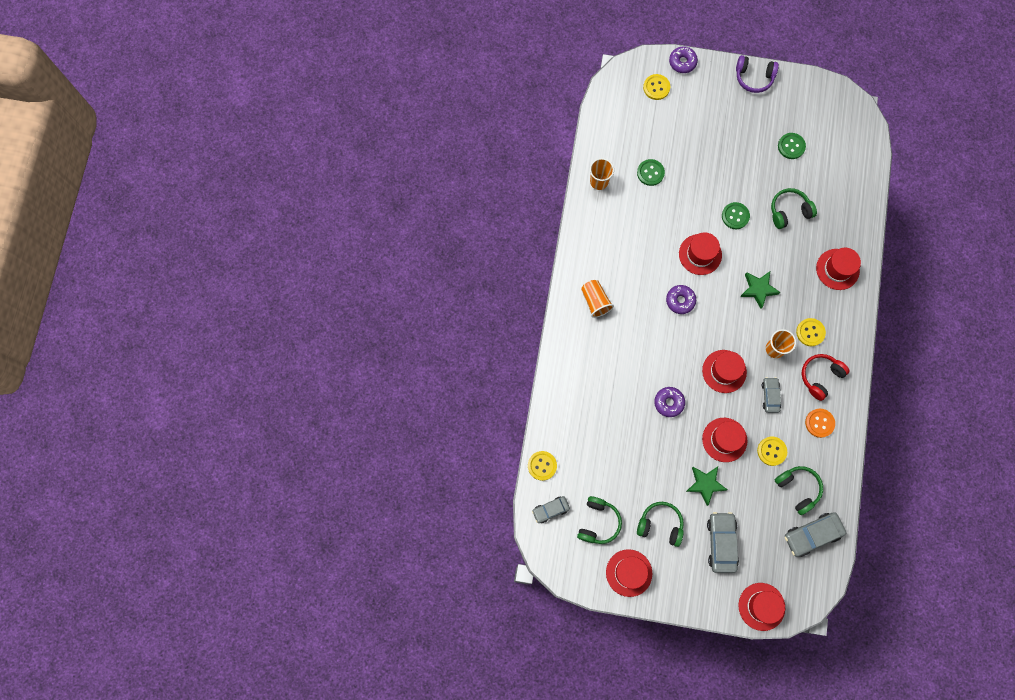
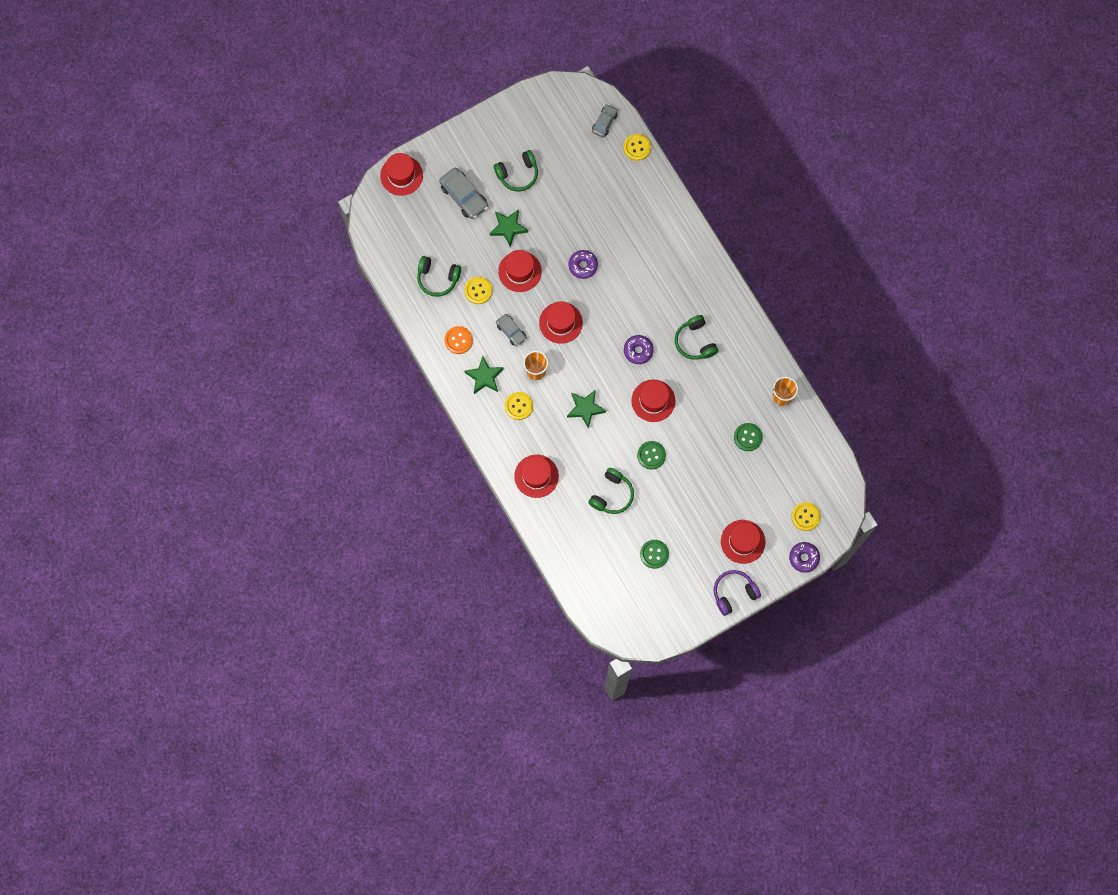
camera: 140 degrees right, 0 degrees up
green headphones [577,496,622,544] -> green headphones moved to [675,315,718,360]
orange cup [581,280,614,318] -> none
red hat [606,549,652,597] -> red hat moved to [721,520,765,564]
grey car [785,512,846,557] -> none
red headphones [802,354,850,401] -> green star [465,356,504,394]

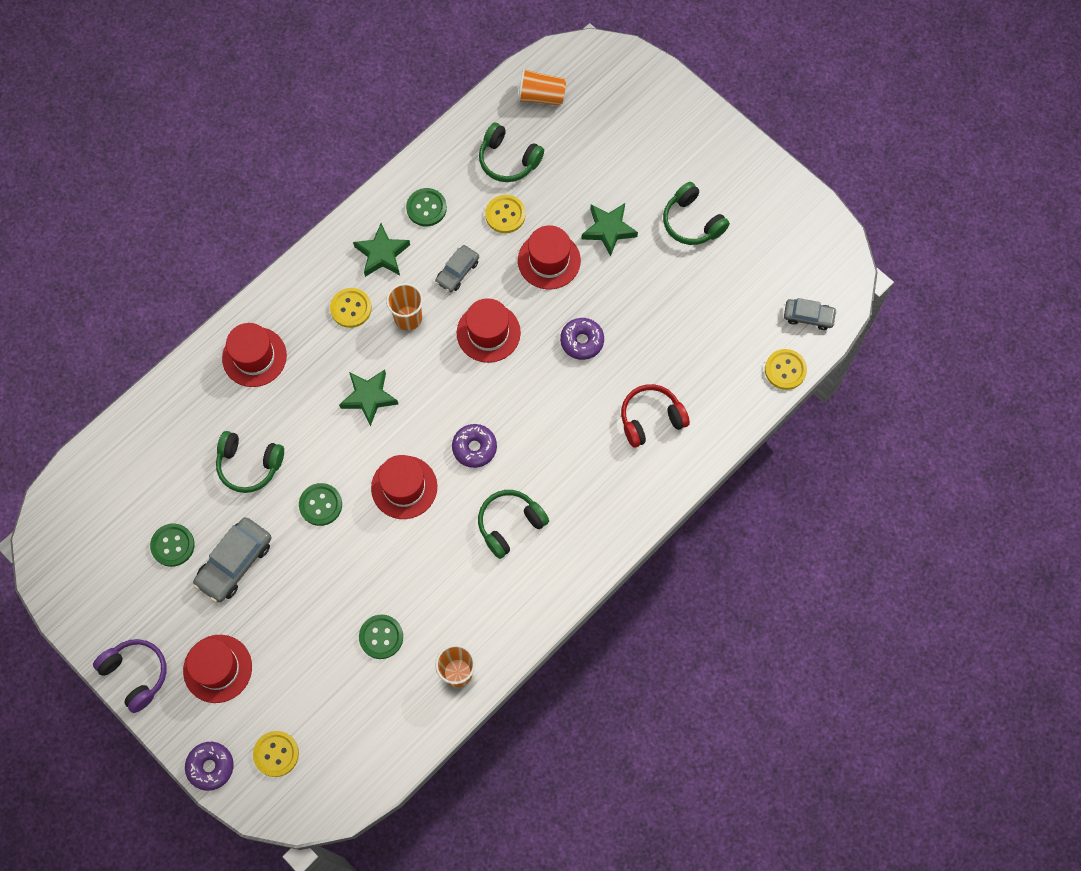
camera: 75 degrees right, 5 degrees down
red hat [380,153,423,196] -> none
green headphones [417,256,461,297] -> green headphones turned 60 degrees counterclockwise [479,123,544,182]
grey car [439,167,488,219] -> grey car moved to [193,517,272,602]
orange button [444,326,473,354] -> green button [406,188,447,226]
none -> orange cup [518,68,566,106]
none -> red headphones [621,384,690,448]

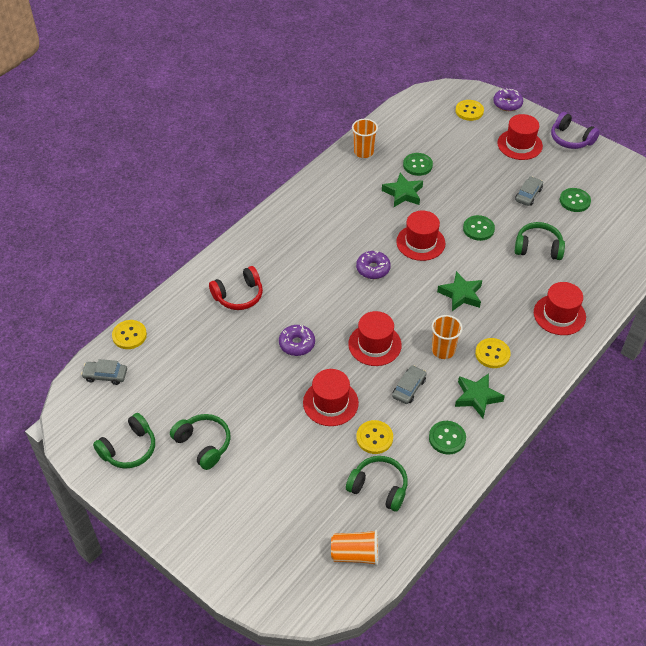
camera: 175 degrees right, 20 degrees down
grey car [193,517,272,602] -> grey car [515,176,543,206], size x0.62
green headphones [478,490,549,559] -> green headphones moved to [93,413,155,469]
green star [582,203,638,257] -> green star moved to [382,173,423,207]

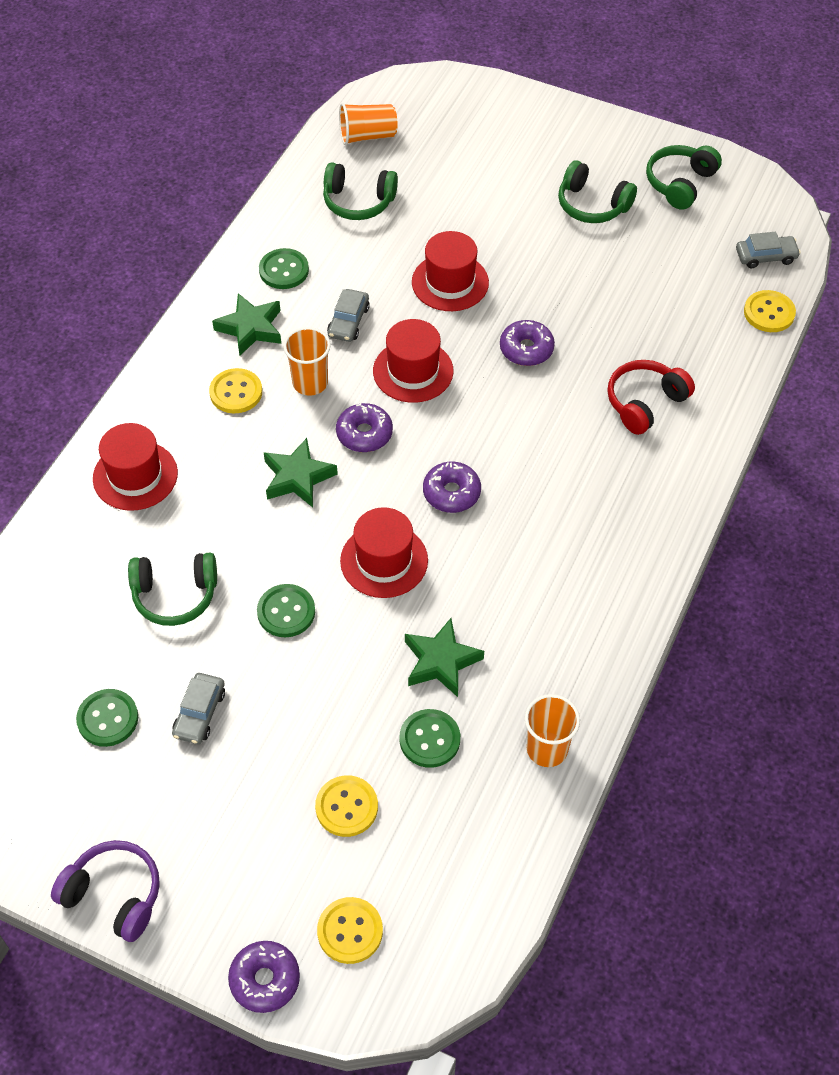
camera: 165 degrees right, 5 degrees up
yellow button [356,420,393,454] -> yellow button moved to [315,775,378,837]
red hat [497,114,543,160] -> none
none -> purple donut [336,403,393,452]

